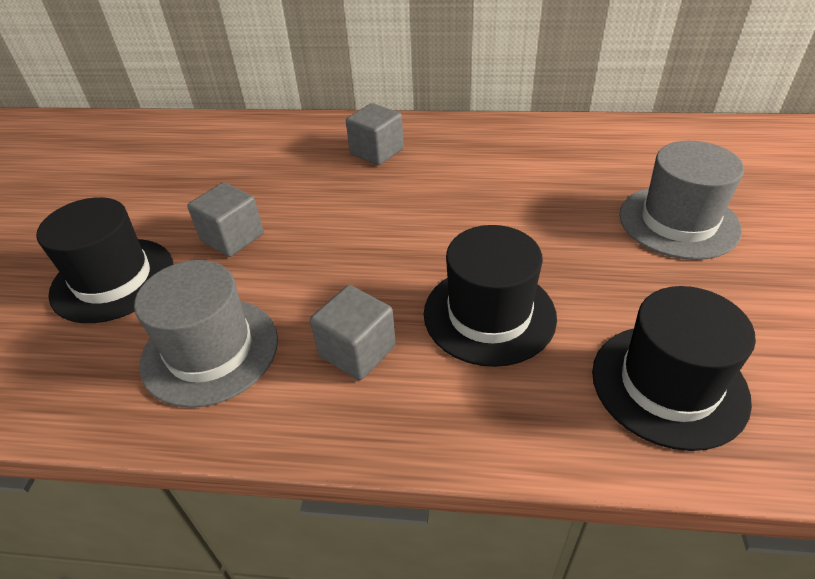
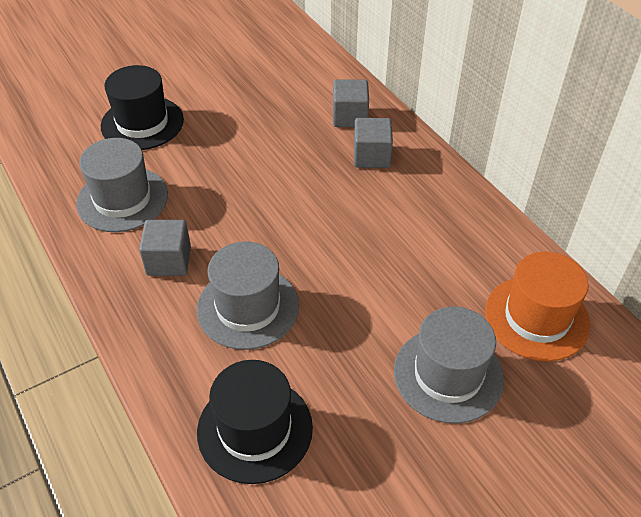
camera: 50 degrees right, 5 degrees up
grey cube [187,182,264,257] -> grey cube moved to [333,80,369,127]
black hat [424,225,557,367] -> grey hat [197,241,299,350]
none -> orange hat [485,252,591,361]

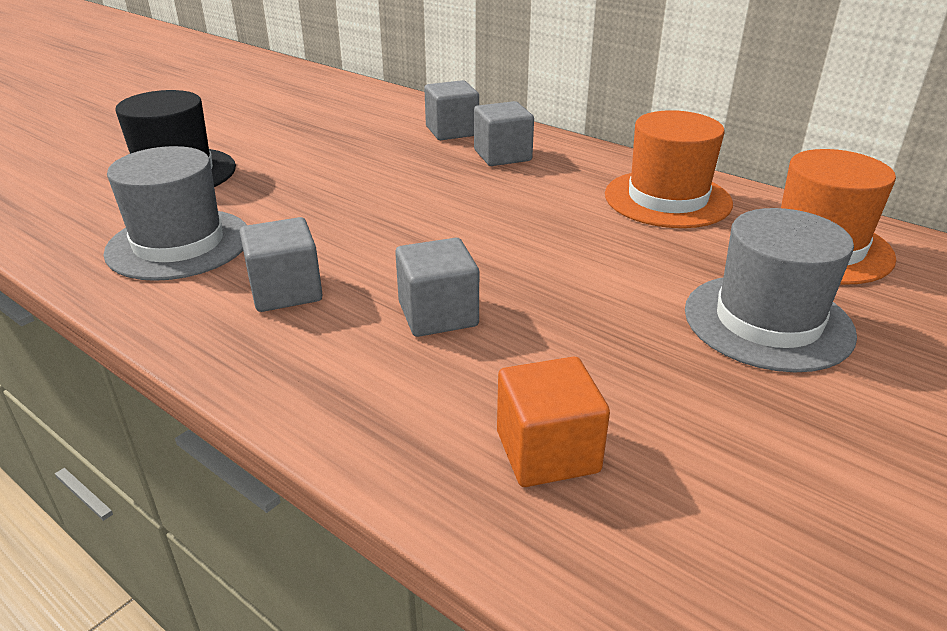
camera: 20 degrees left, 15 degrees down
grey hat [197,241,299,350] -> grey cube [395,238,479,337]
black hat [197,360,313,484] -> orange cube [497,356,610,487]
none -> orange hat [605,110,733,228]

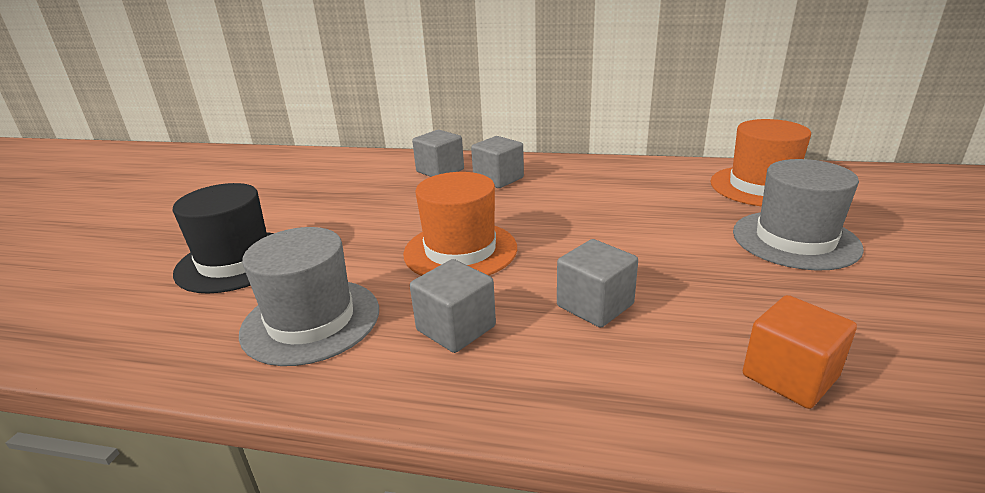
camera: 25 degrees left, 5 degrees down
orange hat [605,110,733,228] -> orange hat moved to [403,172,517,276]

